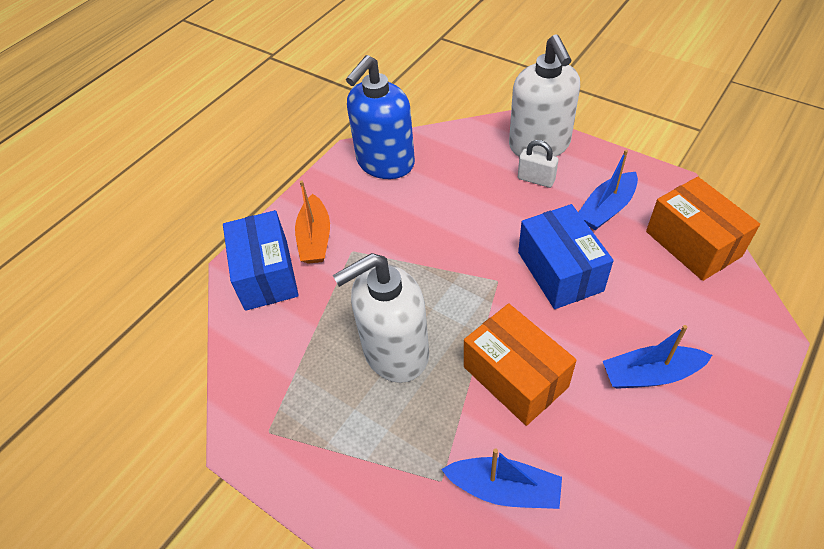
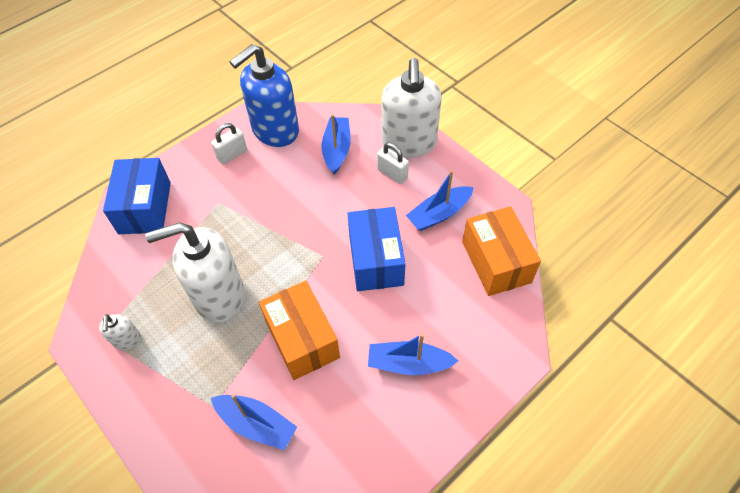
camera: 10 degrees right, 5 degrees up
orange boat [295,180,330,264] -> none
none -> white soap dispenser [99,314,141,350]
none -> white padlock [211,123,247,165]
none -> blue boat [322,114,351,174]

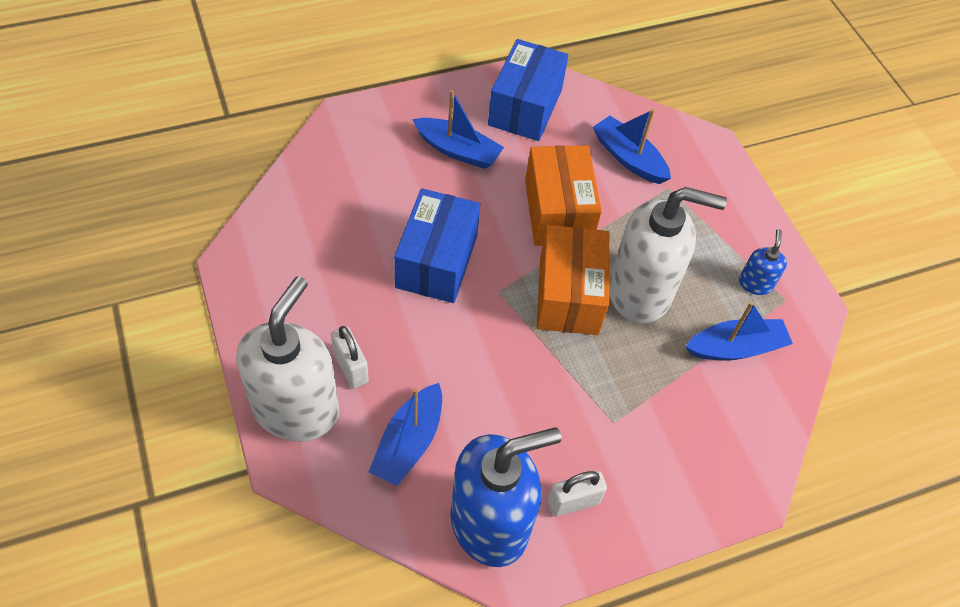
camera: 165 degrees left, 0 degrees up
white soap dispenser [99,314,141,350] -> blue soap dispenser [739,229,787,295]
blue box [103,158,171,234] -> blue box moved to [488,39,569,141]
blue boat [406,170,474,231] -> blue boat moved to [685,302,793,361]
orange box [462,206,541,296] -> orange box moved to [537,225,609,335]

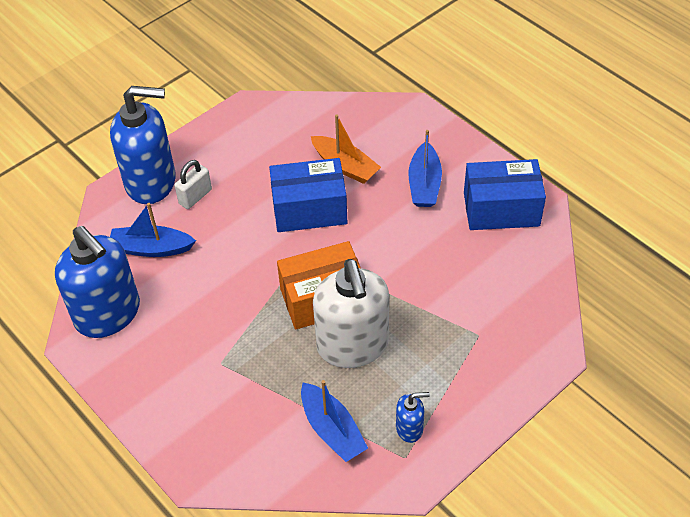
camera: 75 degrees right, 5 degrees down
white soap dispenser [236,276,339,442] -> blue soap dispenser [110,86,176,204]
orange box [525,145,602,246] -> none
white padlock [547,471,607,517] -> none
blue boat [593,109,671,184] -> none
none -> orange boat [311,115,381,184]

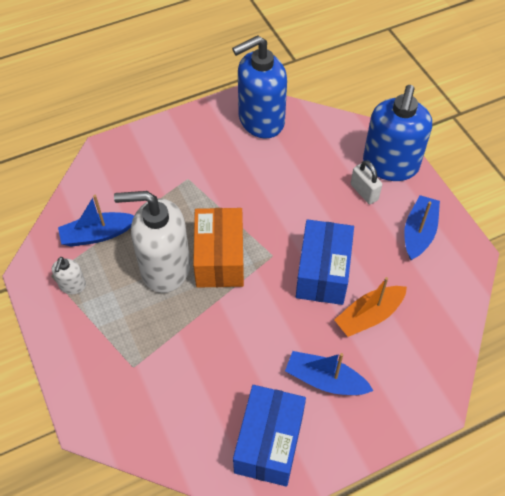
camera: 105 degrees right, 5 degrees up
blue boat [110,203,196,257] -> blue boat moved to [404,195,440,260]
blue soap dispenser [396,392,430,443] -> white soap dispenser [52,257,86,294]

